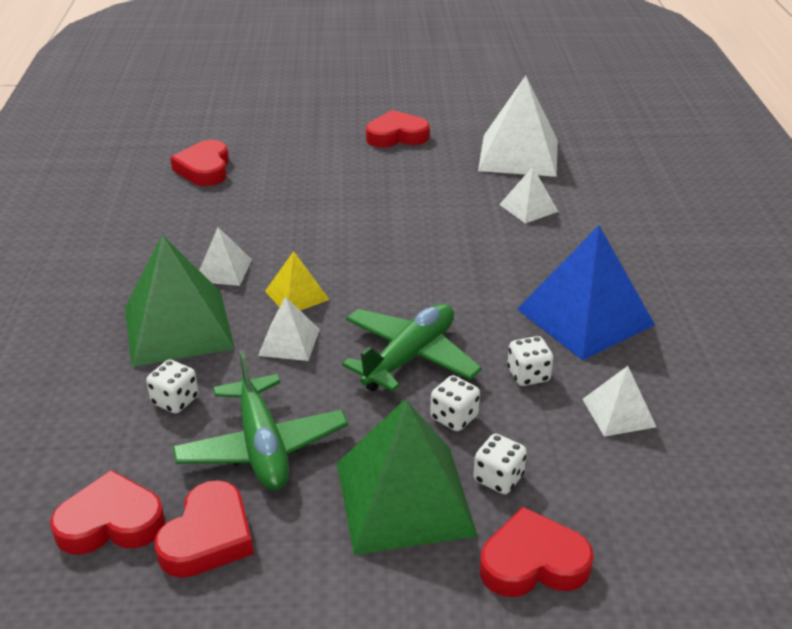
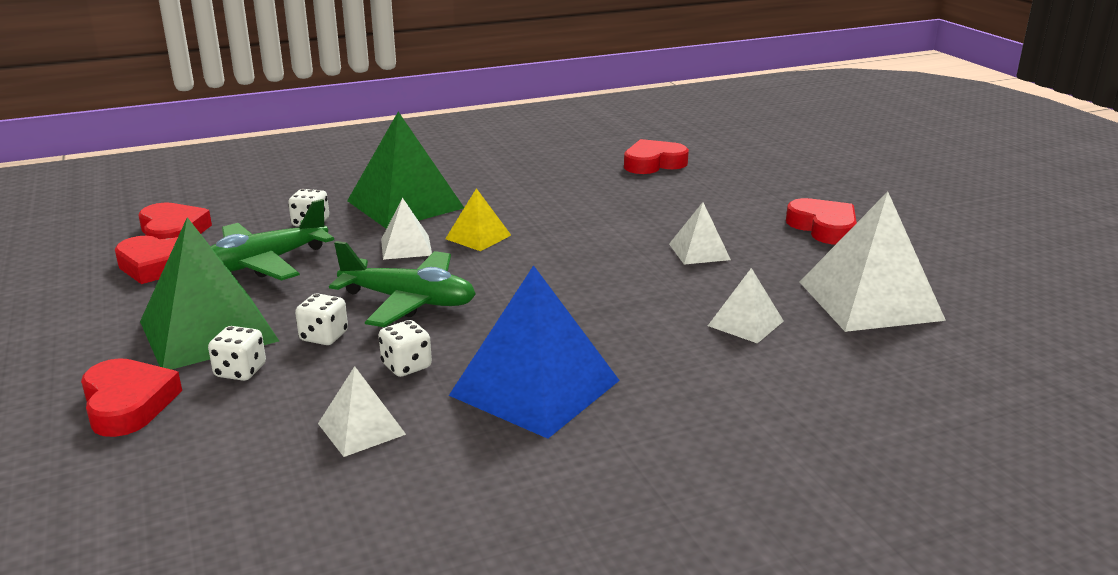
camera: 70 degrees right, 10 degrees down
white pyramid [199,227,252,286] -> white pyramid moved to [669,202,731,265]

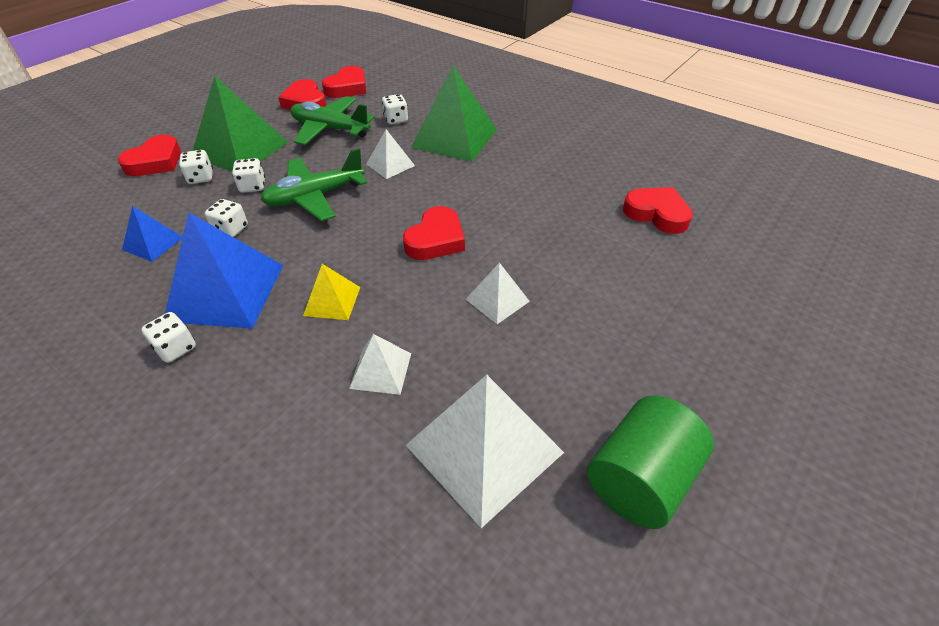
camera: 60 degrees right, 20 degrees up
white pyramid [318,366,406,457] -> blue pyramid [122,206,183,262]
green plane [329,241,476,327] -> green plane turned 75 degrees clockwise [261,148,367,221]
yellow pyramid [445,188,511,251] -> yellow pyramid moved to [303,264,360,320]
red heart [786,198,857,245] -> red heart moved to [403,206,465,260]
none -> white dice [141,312,196,363]
none -> green cylinder [587,395,714,529]

